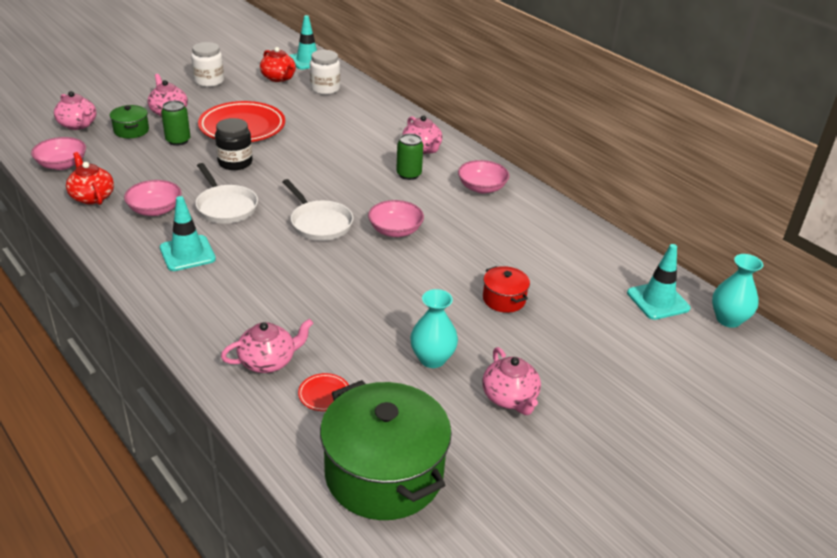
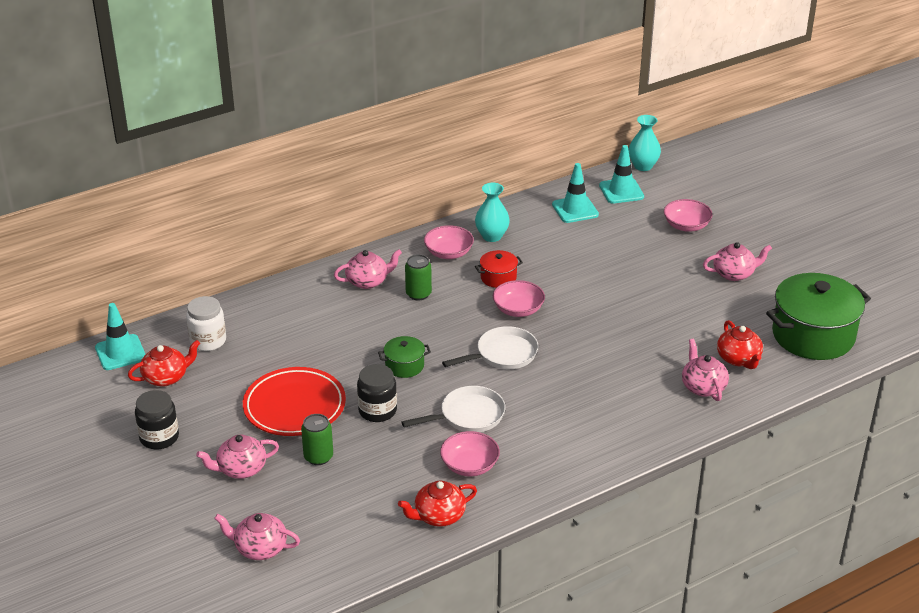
camera: 80 degrees left, 0 degrees up
pink bowl [31,137,86,170] -> pink bowl moved to [664,199,713,232]
pink teapot [54,91,97,130] -> pink teapot turned 135 degrees counterclockwise [214,513,300,560]
green pot [110,105,149,138] -> green pot moved to [378,336,431,378]
turquoise traffic cone [160,196,216,271] -> turquoise traffic cone moved to [552,163,599,223]
white jar [191,42,224,87] -> black jar [135,390,179,449]
red plate [298,373,349,411] -> red teapot [717,320,763,369]
turquoise vase [410,289,458,368] -> turquoise vase moved to [475,183,510,242]
red pot [483,266,530,313] -> red pot moved to [475,250,523,288]

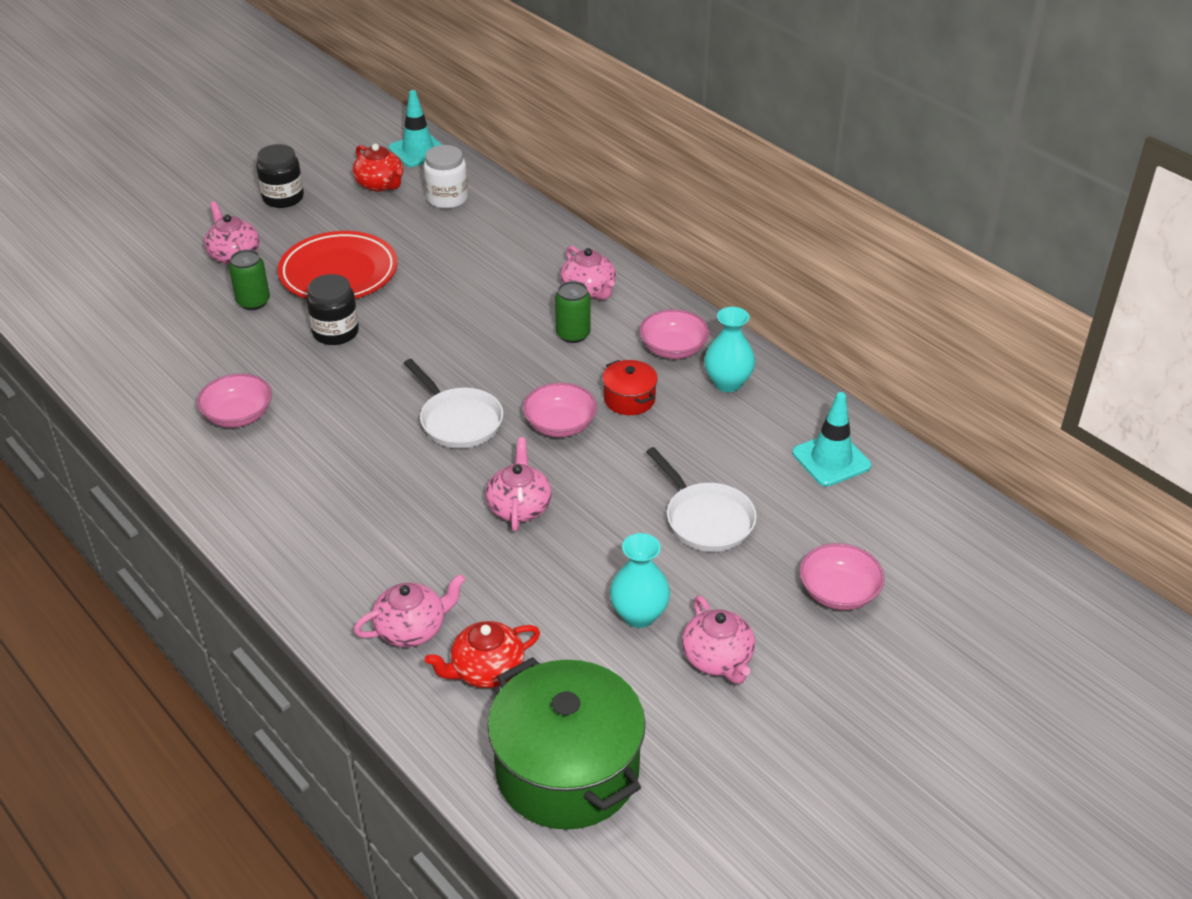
camera: 80 degrees right, 5 degrees up
pink teapot [214,513,300,560] -> pink teapot moved to [486,437,552,532]
green pot [378,336,431,378] -> none
red teapot [398,481,477,527] -> none
white pan [401,386,505,432] -> white pan moved to [646,447,757,552]
turquoise traffic cone [599,145,644,203] -> none
turquoise vase [628,115,661,171] -> turquoise vase moved to [610,533,670,628]

